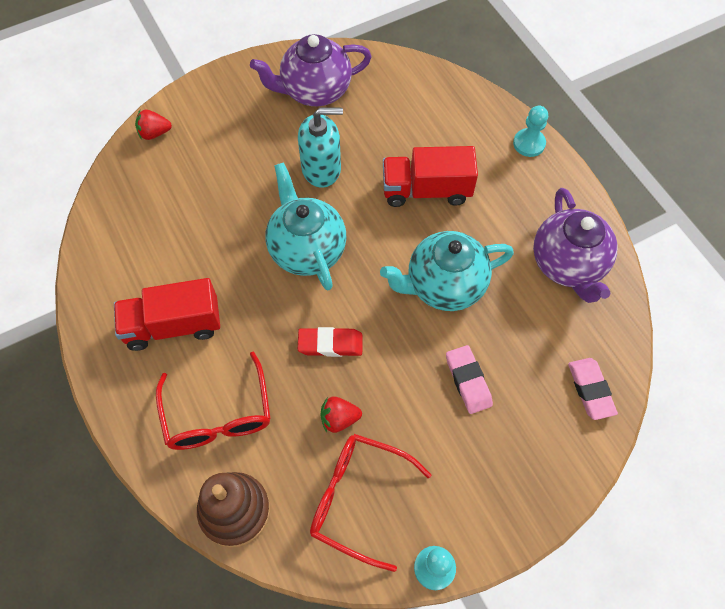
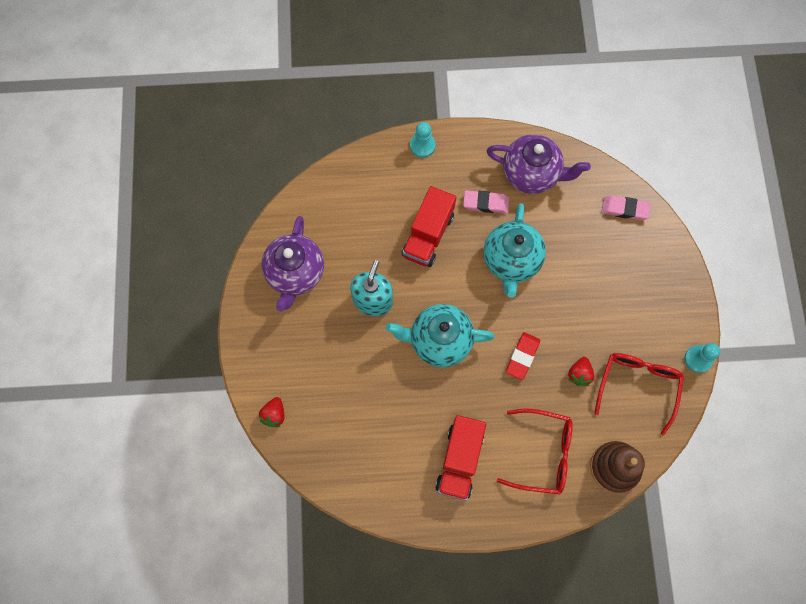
camera: 65 degrees left, 10 degrees up
red glasses [310,434,431,572] -> red glasses turned 150 degrees clockwise [594,353,684,436]
pink eraser [446,345,493,414] -> pink eraser moved to [463,190,509,213]

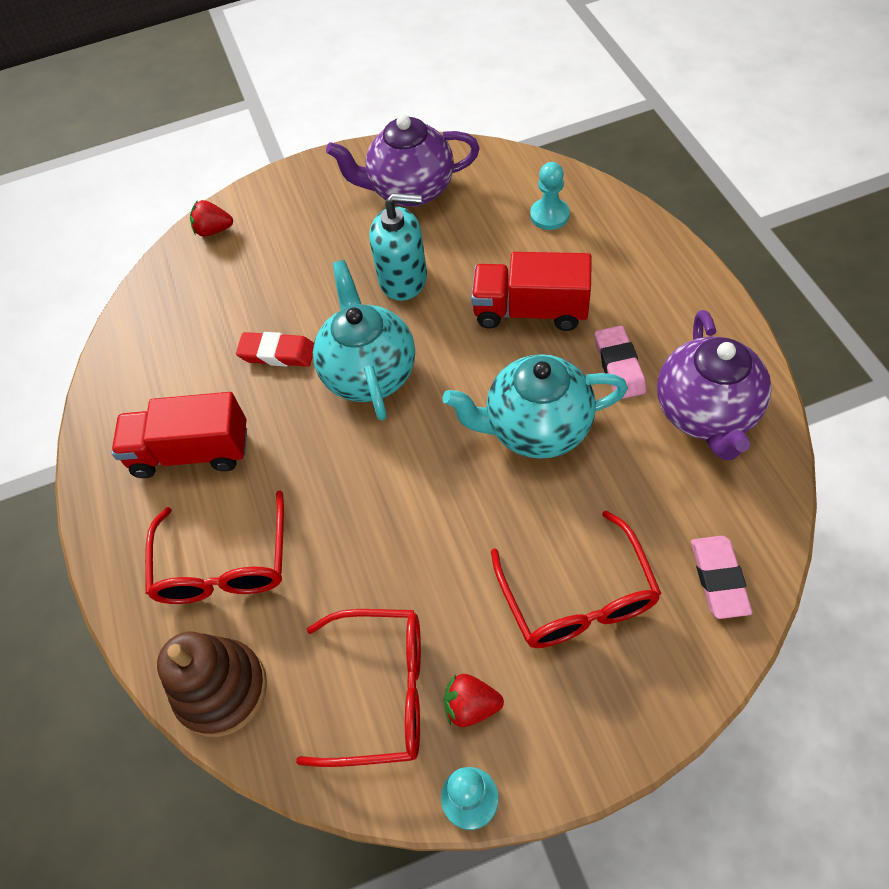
camera: 80 degrees right, 15 degrees down
turquoise pawn [410,122,435,158] -> turquoise pawn moved to [530,162,570,230]
red eraser [506,332,540,380] -> red eraser moved to [236,332,314,367]
red strawberry [568,357,594,386] -> red strawberry moved to [444,674,504,727]
none -> red glasses [491,511,662,648]

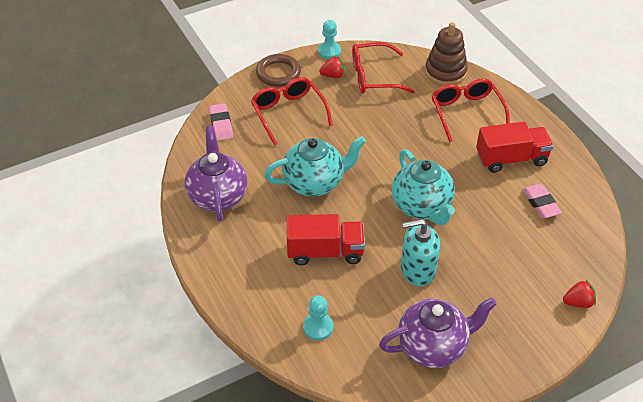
camera: 165 degrees right, 10 degrees down
red eraser [236,332,314,367] -> none
pink eraser [595,325,646,399] -> pink eraser moved to [522,184,562,218]
none -> brown ring [256,54,301,87]

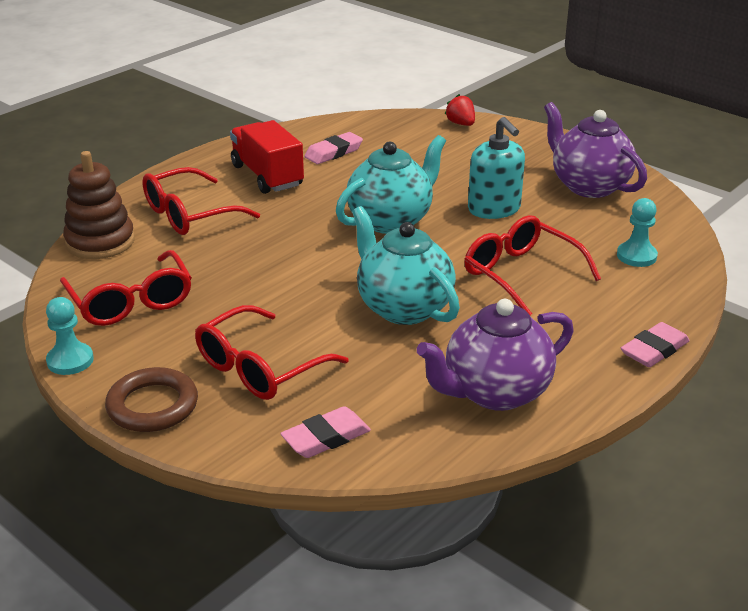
camera: 110 degrees left, 15 degrees down
red truck [287,214,365,265] -> red glasses [465,215,601,316]
red strawberry [319,56,345,78] -> none
none -> pink eraser [621,322,690,367]

